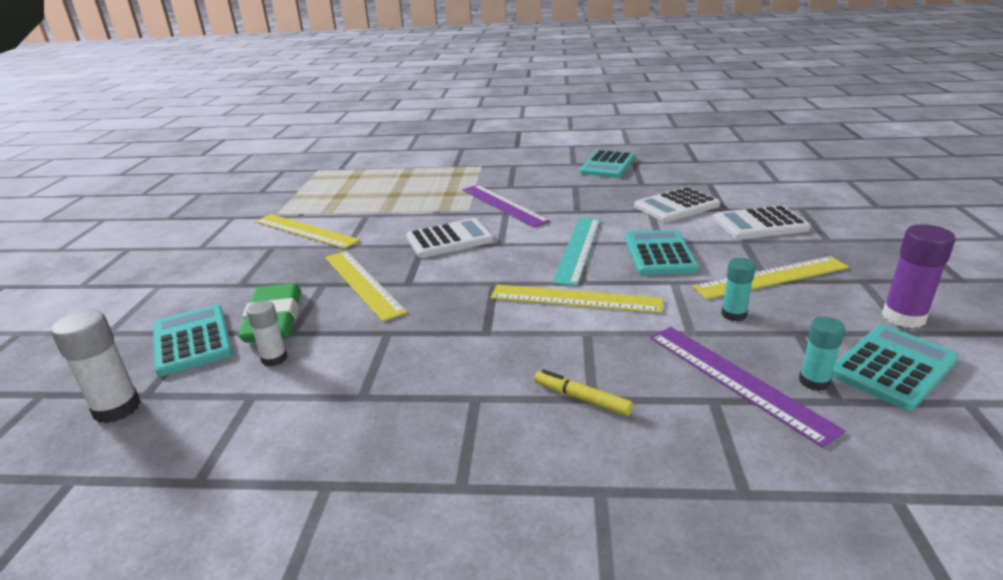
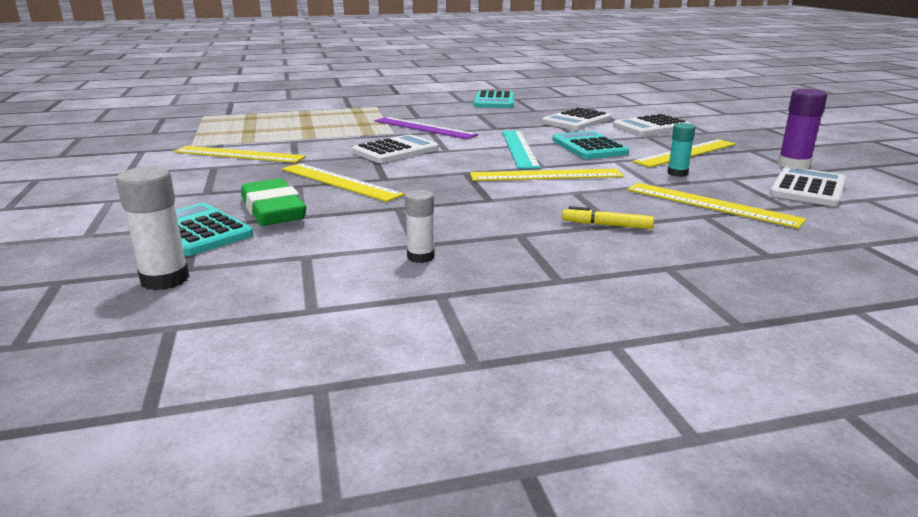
camera: 20 degrees left, 5 degrees down
white glue stick [246,301,287,367] -> white glue stick moved to [405,190,435,263]
purple ruler [650,327,846,448] -> yellow ruler [627,183,806,229]
turquoise glue stick [799,317,845,391] -> none
turquoise calculator [831,325,959,411] -> white calculator [770,166,846,207]

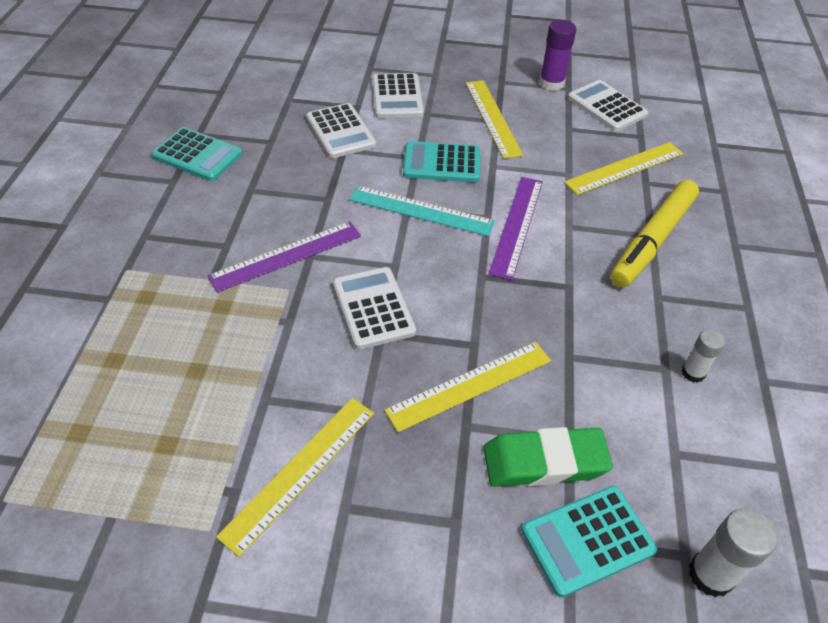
camera: 70 degrees left, 25 degrees up
yellow ruler [470,169,623,181] -> purple ruler [489,177,543,280]
yellow marker [562,206,654,229] -> yellow marker [610,180,699,287], size x2.25
turquoise glue stick [667,123,695,177] -> none

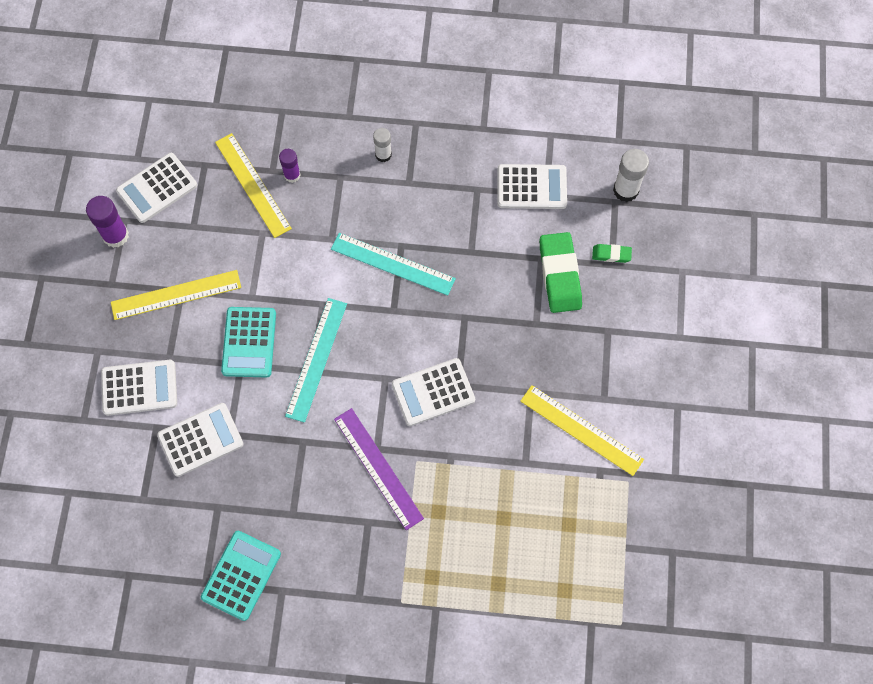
camera: 90 degrees left, 20 degrees up
yellow ruler [384,342,551,432] -> none
purple ruler [489,177,543,280] -> none
turquoise calculator [521,486,657,597] -> green eraser [592,244,632,263]
yellow marker [610,180,699,287] -> none
white glue stick [681,329,725,383] -> white glue stick moved to [373,128,392,162]
none -> purple glue stick [279,149,300,183]
none -> turquoise ruler [331,233,456,296]
none -> white calculator [497,164,567,209]

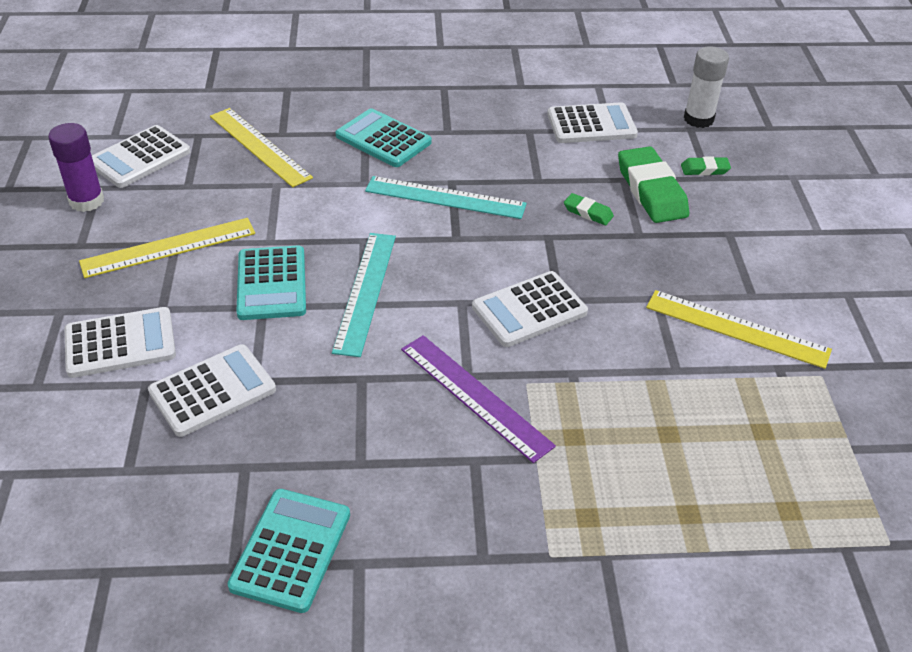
camera: 10 degrees left, 25 degrees down
purple glue stick [279,149,300,183] -> none
white glue stick [373,128,392,162] -> none
none -> turquoise calculator [335,108,432,167]
none -> green eraser [564,193,614,225]

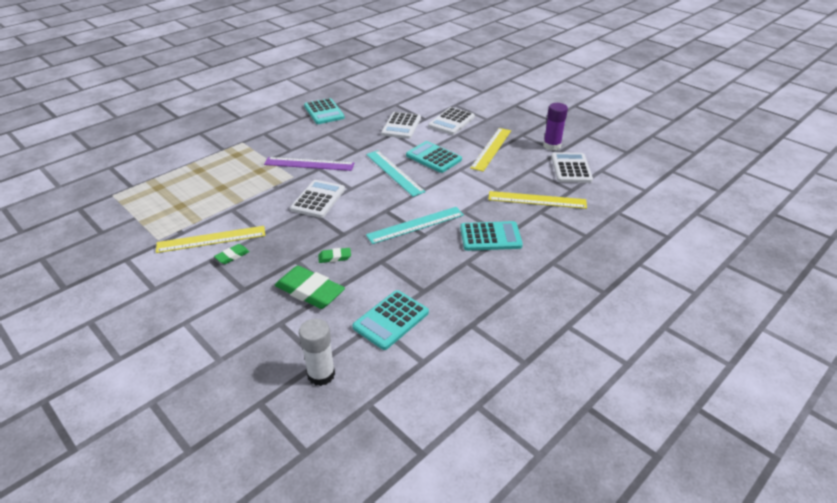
camera: 140 degrees right, 5 degrees down
white calculator [547,102,638,143] -> turquoise calculator [352,290,429,350]
green eraser [681,157,731,176] -> green eraser moved to [214,244,250,264]

